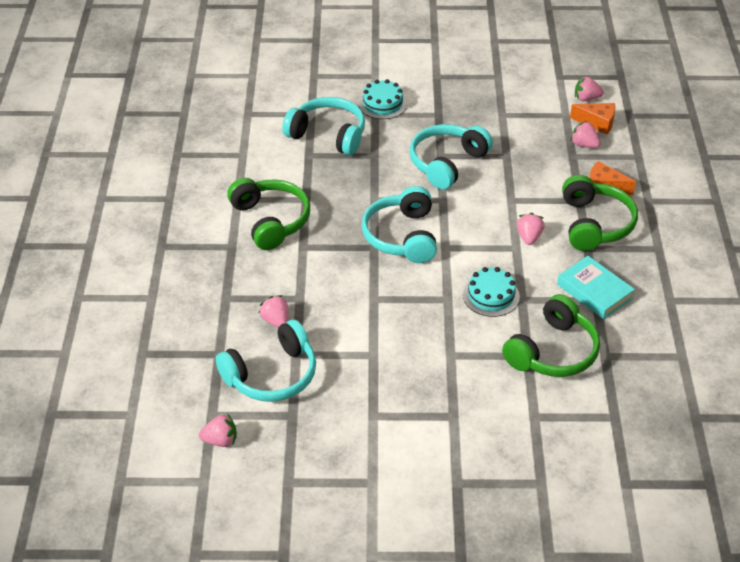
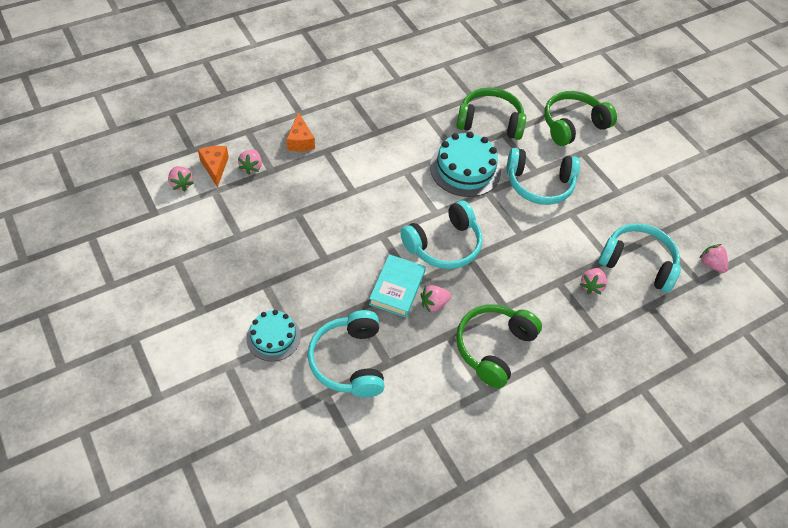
camera: 125 degrees left, 10 degrees up
turquoise headphones [410,124,493,190] -> turquoise headphones moved to [506,148,580,205]
turquoise cake [463,267,520,317] -> turquoise cake [430,132,501,197], size x1.58
pink strawberry [517,213,544,245] -> pink strawberry moved to [420,285,451,312]
turquoise book [557,256,635,319] -> turquoise book moved to [369,254,426,317]
green headphones [562,175,638,251] -> green headphones moved to [544,91,617,146]

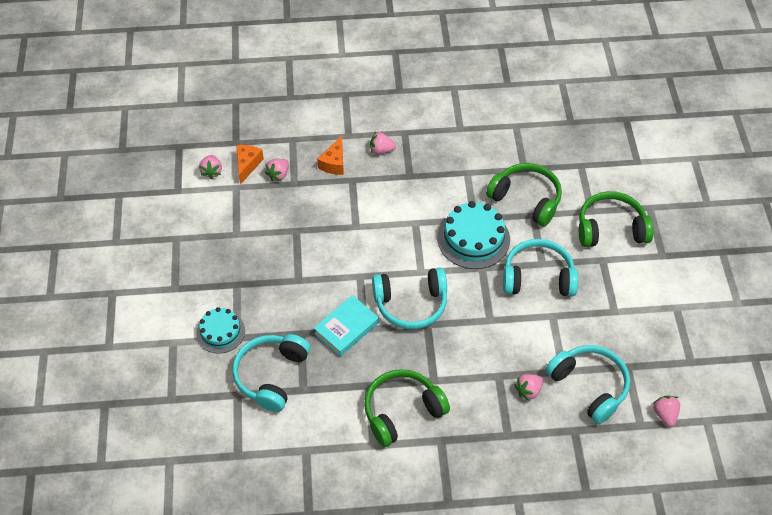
camera: 30 degrees right, 0 degrees up
pink strawberry [420,285,451,312] -> pink strawberry moved to [370,132,396,155]
turquoise headphones [506,148,580,205] -> turquoise headphones turned 150 degrees clockwise [503,239,578,296]

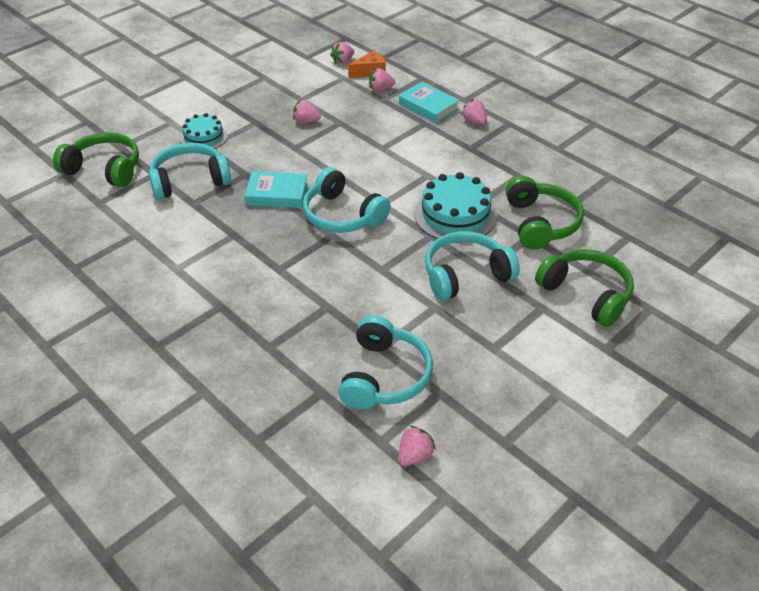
camera: 50 degrees right, 10 degrees down
orange cheese [317,136,344,175] -> turquoise book [399,82,460,124]
green headphones [364,369,450,447] -> green headphones moved to [53,132,139,187]
turquoise headphones [503,239,578,296] -> turquoise headphones turned 75 degrees counterclockwise [425,231,520,301]
pink strawberry [514,374,544,401] -> pink strawberry moved to [293,99,321,123]

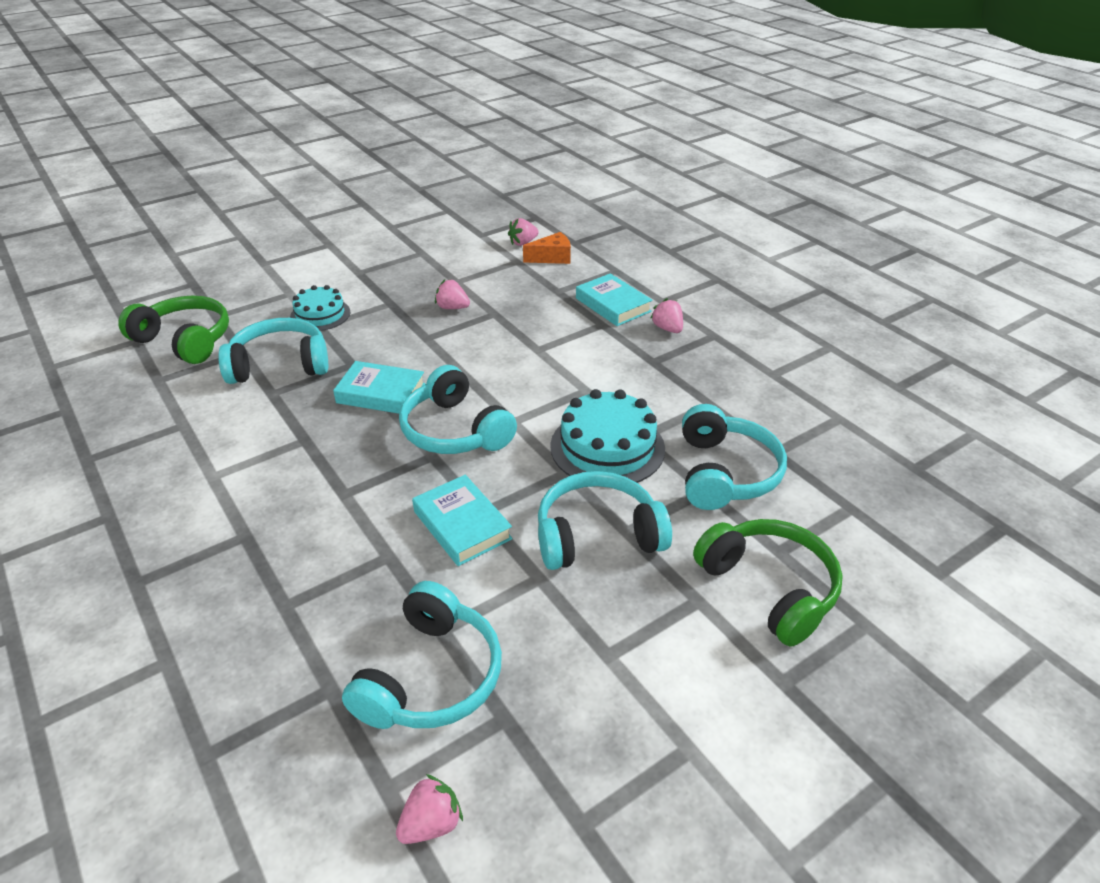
camera: 10 degrees right, 5 degrees down
pink strawberry [369,68,395,91] -> none
green headphones [506,176,584,250] -> turquoise headphones [682,404,787,510]
none -> turquoise book [412,475,513,566]

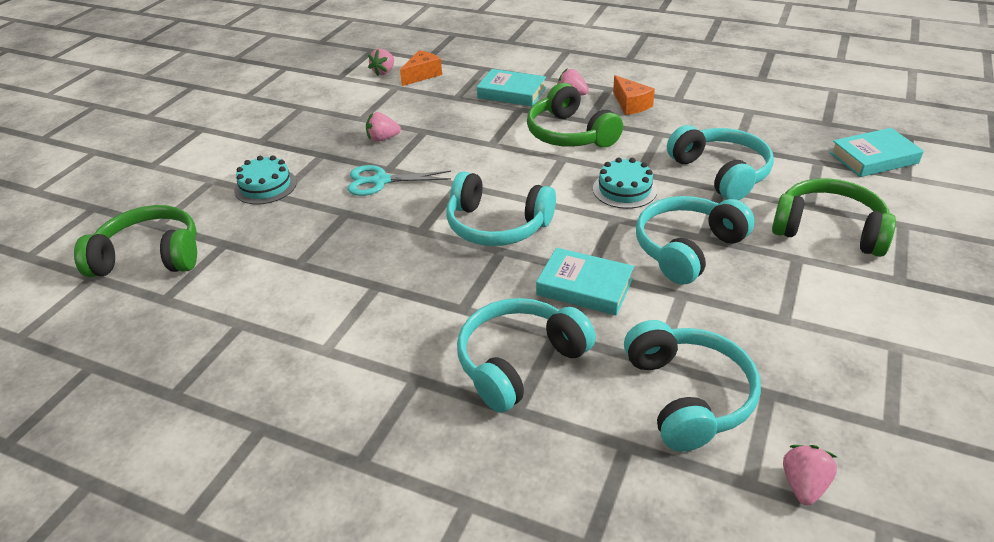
camera: 30 degrees left, 0 degrees up
turquoise headphones [218,318,328,384] -> turquoise headphones moved to [457,298,596,413]
turquoise book [333,361,425,414] -> turquoise book moved to [830,128,924,177]
turquoise cake [550,389,665,483] -> turquoise cake [593,157,657,209], size x0.63
none -> turquoise scissors [347,165,451,196]
none -> green headphones [527,83,623,148]
none -> orange cheese [613,75,655,115]

